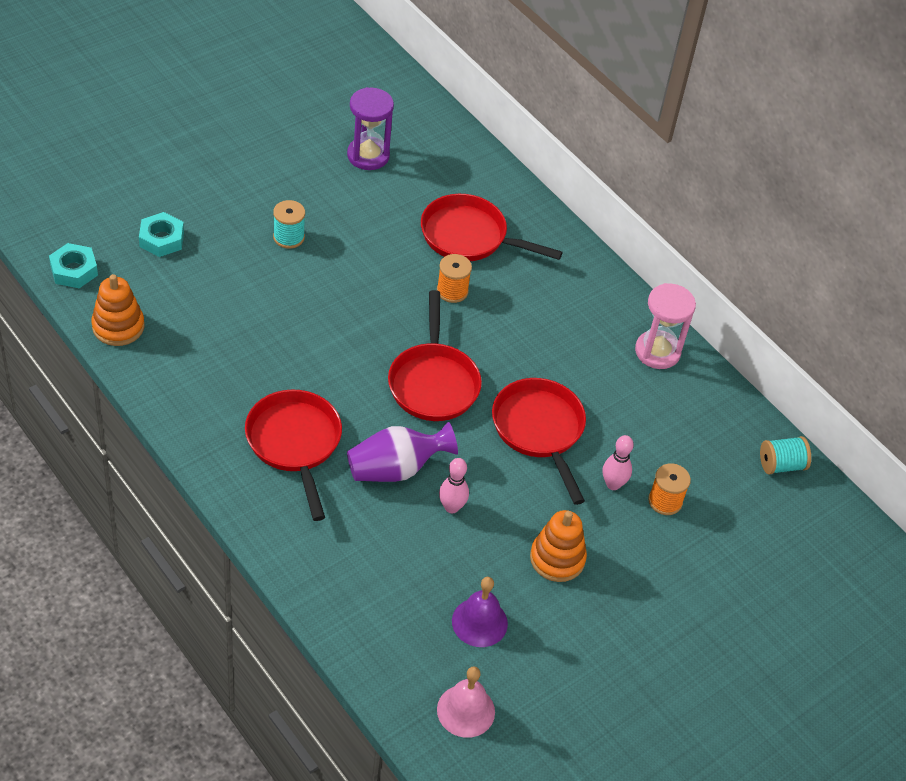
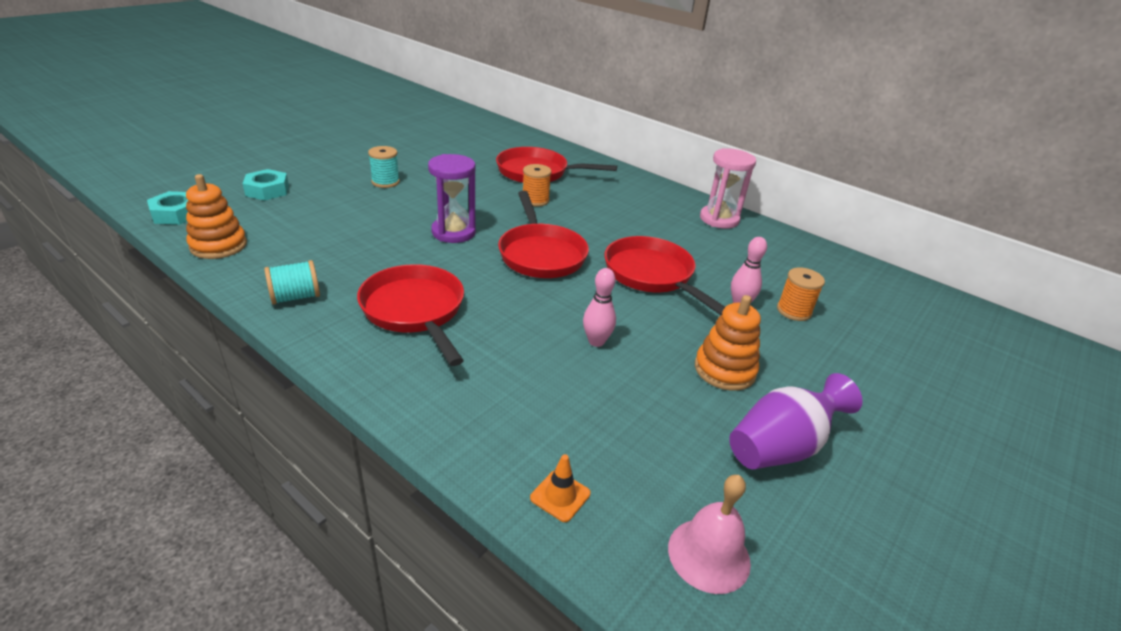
camera: 10 degrees left, 15 degrees down
purple hourglass [347,87,394,170] -> purple hourglass moved to [428,154,476,243]
purple vase [347,422,458,482] -> purple vase moved to [729,373,863,469]
purple bell [452,577,508,647] -> none
turquoise spool [760,436,811,475] -> turquoise spool moved to [264,260,320,305]
none -> orange traffic cone [530,454,591,522]

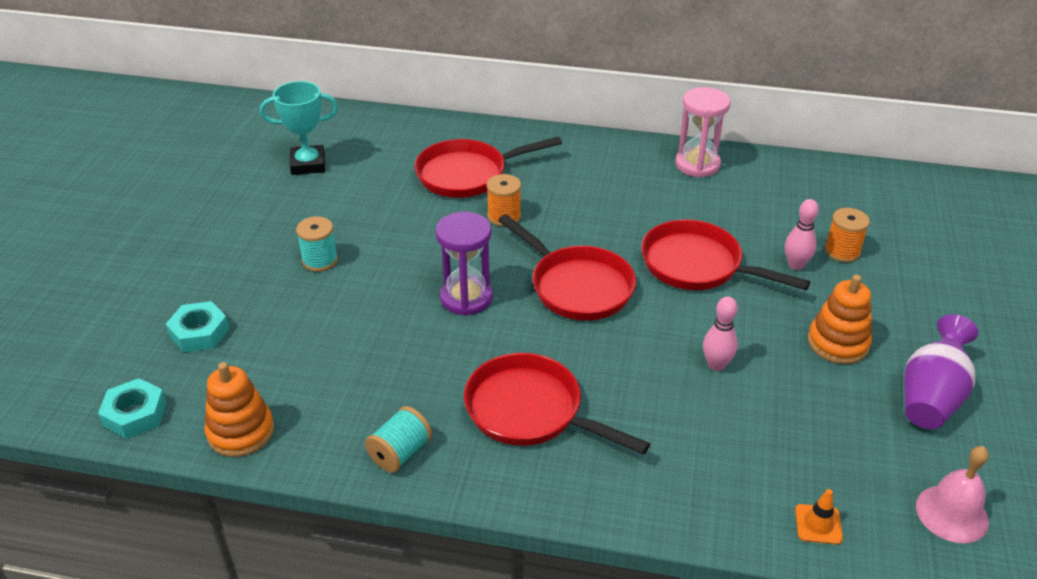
camera: 25 degrees left, 5 degrees up
none -> turquoise trophy [260,81,338,175]

